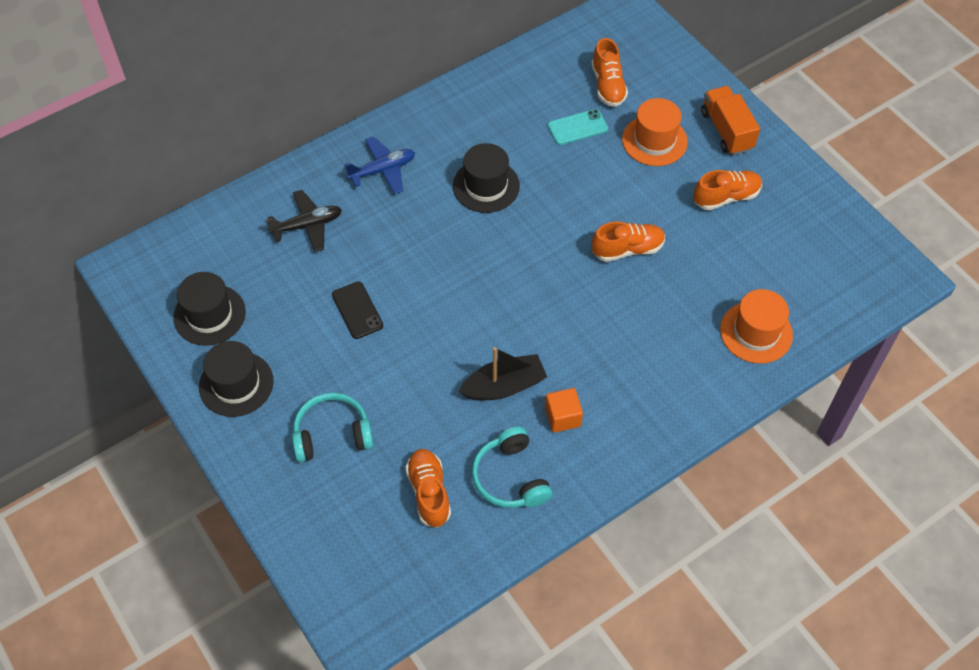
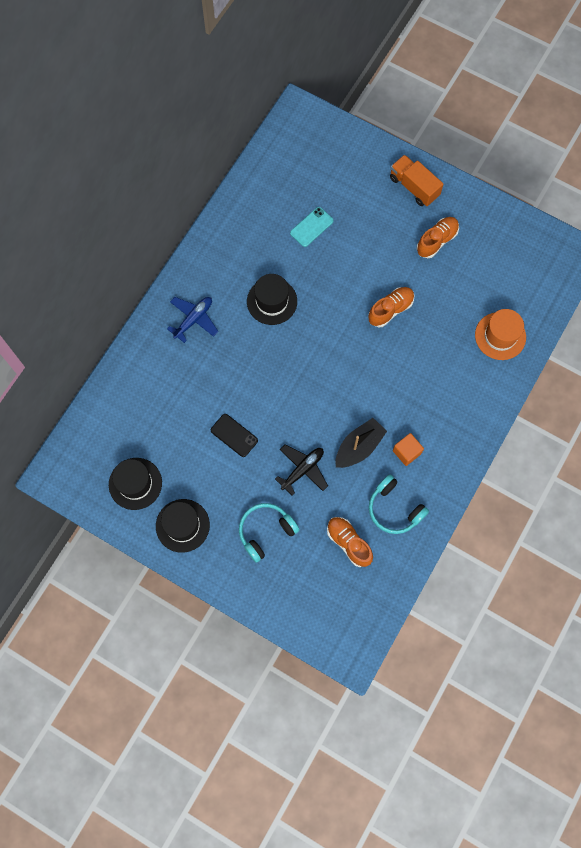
camera: 25 degrees left, 15 degrees up
black plane [266,190,342,252] -> black plane moved to [275,445,328,496]
orange shoe [592,38,628,107] -> none
orange hat [622,98,688,166] -> none

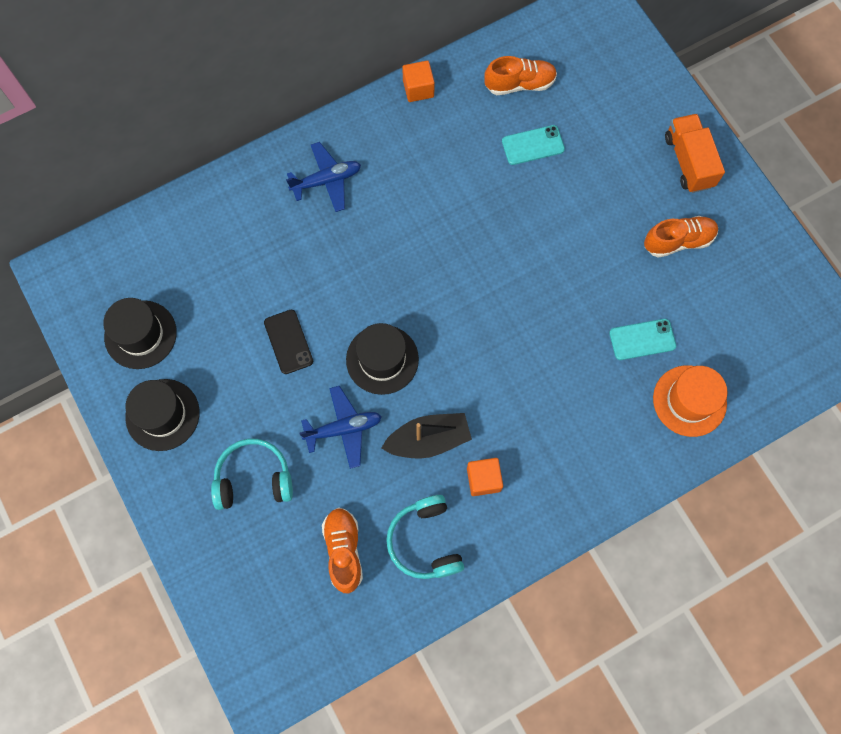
camera: 30 degrees right, 0 degrees up
black hat [247,274,297,325] -> black hat moved to [346,323,419,395]
black plane [275,445,328,496] -> blue plane [300,386,382,469]
orange shoe [368,287,414,327] -> orange shoe moved to [484,56,557,95]
none -> orange cube [402,60,435,102]
none -> turquoise phone [609,319,676,360]

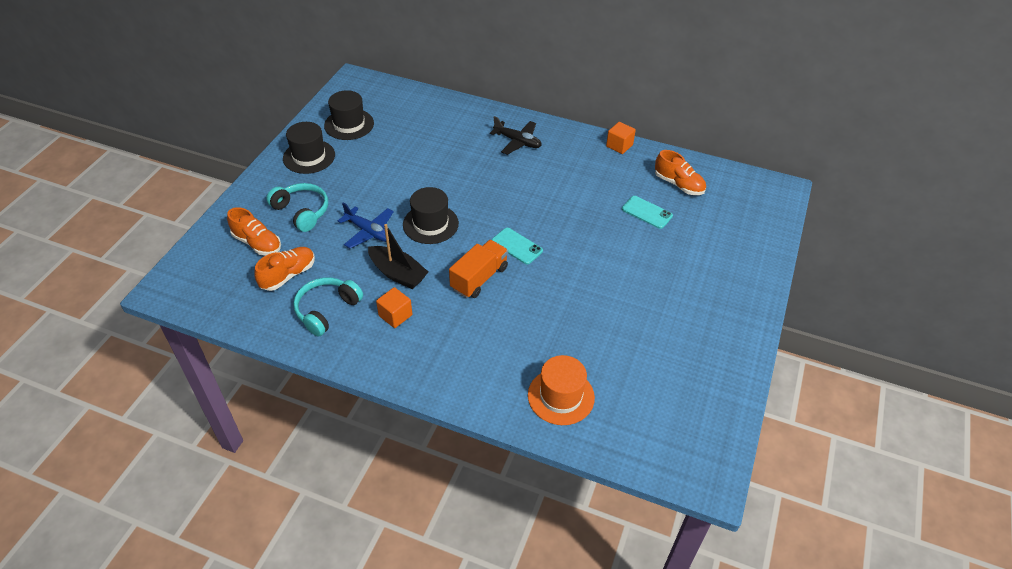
camera: 50 degrees right, 25 degrees down
black phone [264,310,313,374] -> none
blue plane [286,142,361,212] -> black plane [490,116,542,155]
turquoise phone [609,319,676,360] -> turquoise phone moved to [492,228,543,265]
orange shoe [644,216,718,258] -> orange shoe moved to [227,207,281,256]
orange truck [665,114,725,193] -> orange truck moved to [449,240,508,298]

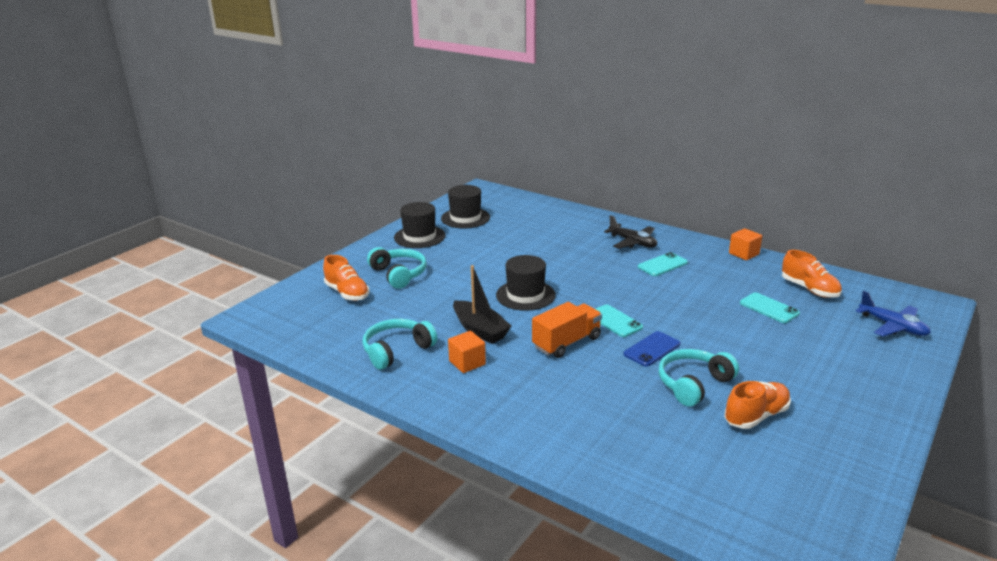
camera: 15 degrees right, 20 degrees down
orange shoe [254,247,315,291] -> orange shoe moved to [724,381,791,429]
blue plane [338,202,394,248] -> blue plane moved to [856,291,931,336]
orange hat [528,355,595,425] -> none
none -> blue phone [623,331,680,367]
none -> turquoise phone [638,252,688,276]
none -> turquoise headphones [659,349,739,407]

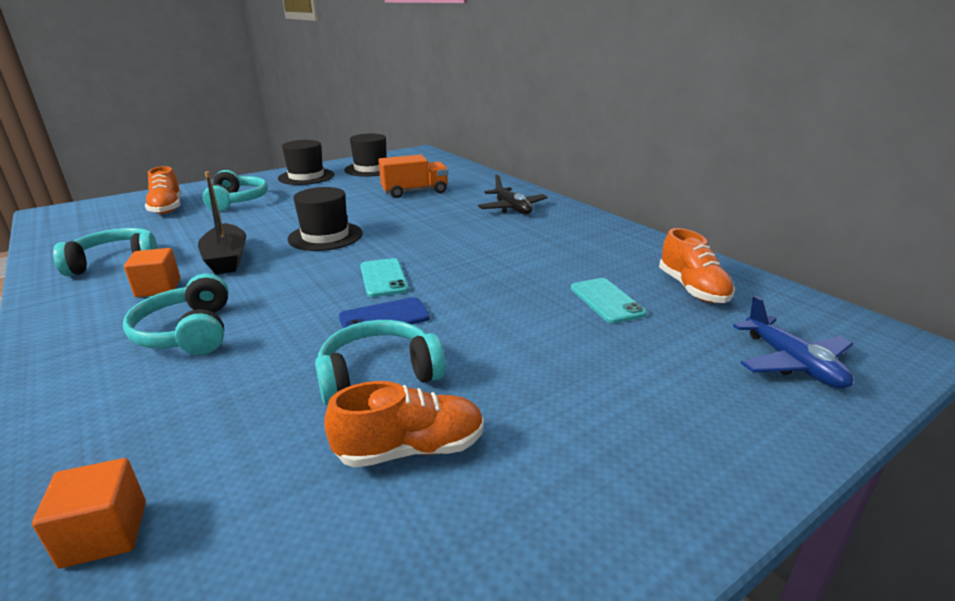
camera: 20 degrees right, 0 degrees up
orange truck [532,302,602,358] -> orange truck moved to [378,155,448,198]
turquoise phone [638,252,688,276] -> none
orange cube [729,228,762,260] -> orange cube moved to [32,458,146,568]
none -> turquoise headphones [123,273,229,355]

